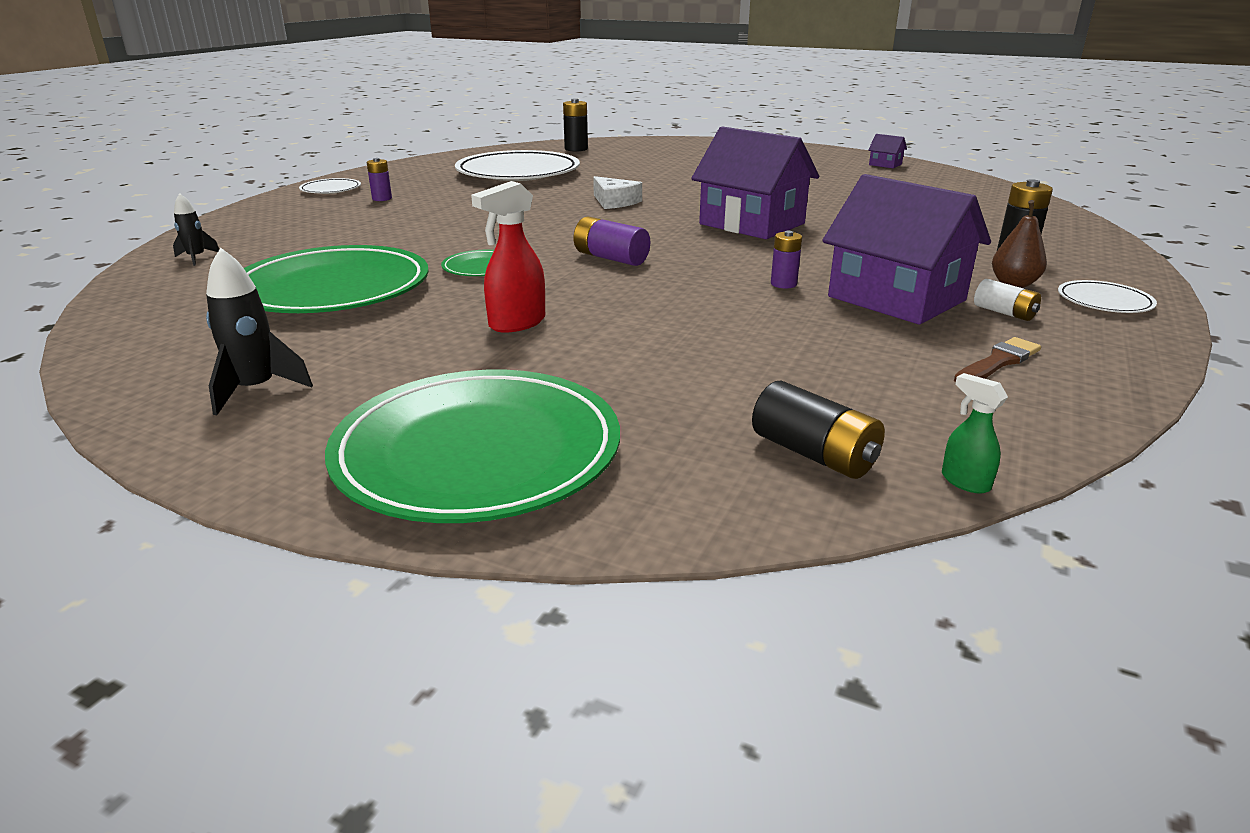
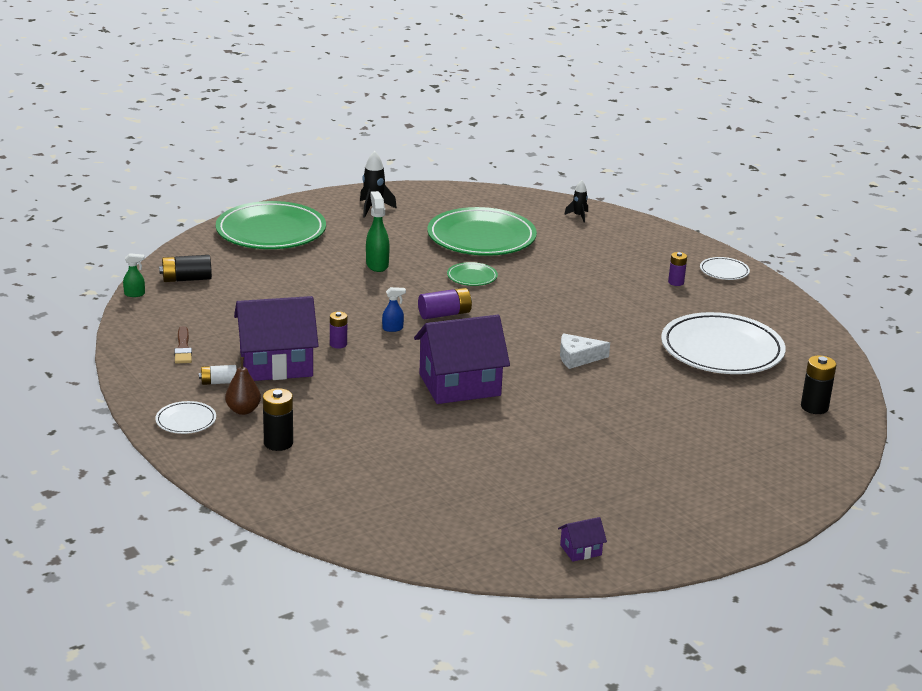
camera: 120 degrees right, 0 degrees up
red spray bottle [471,181,545,333] -> green spray bottle [366,191,390,272]
none -> blue spray bottle [382,287,406,332]

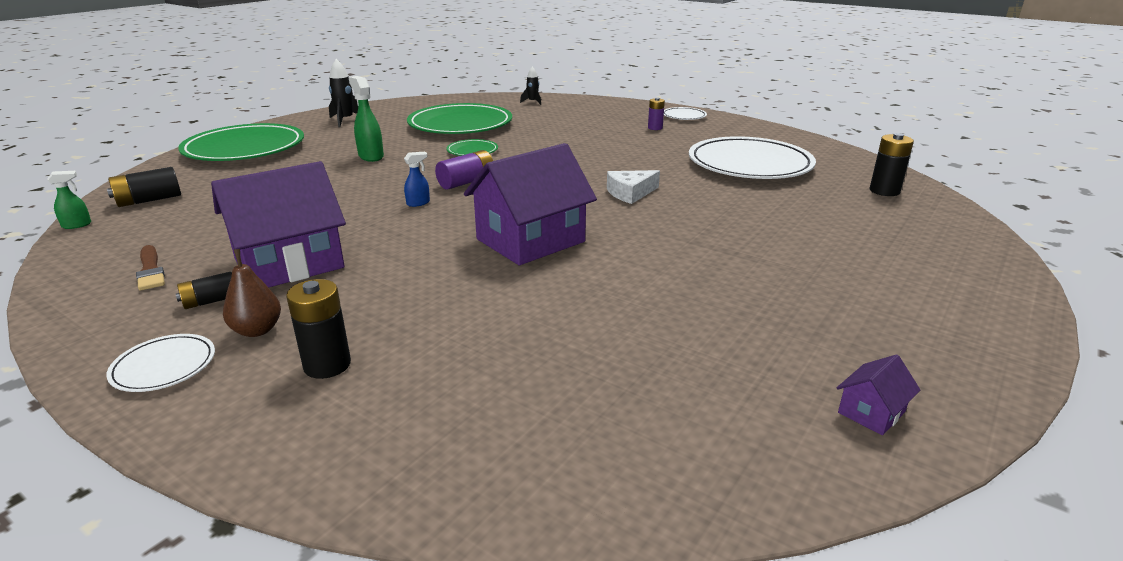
camera: 20 degrees left, 0 degrees up
white battery [199,365,237,385] -> black battery [176,272,232,309]
purple battery [330,311,347,349] -> none

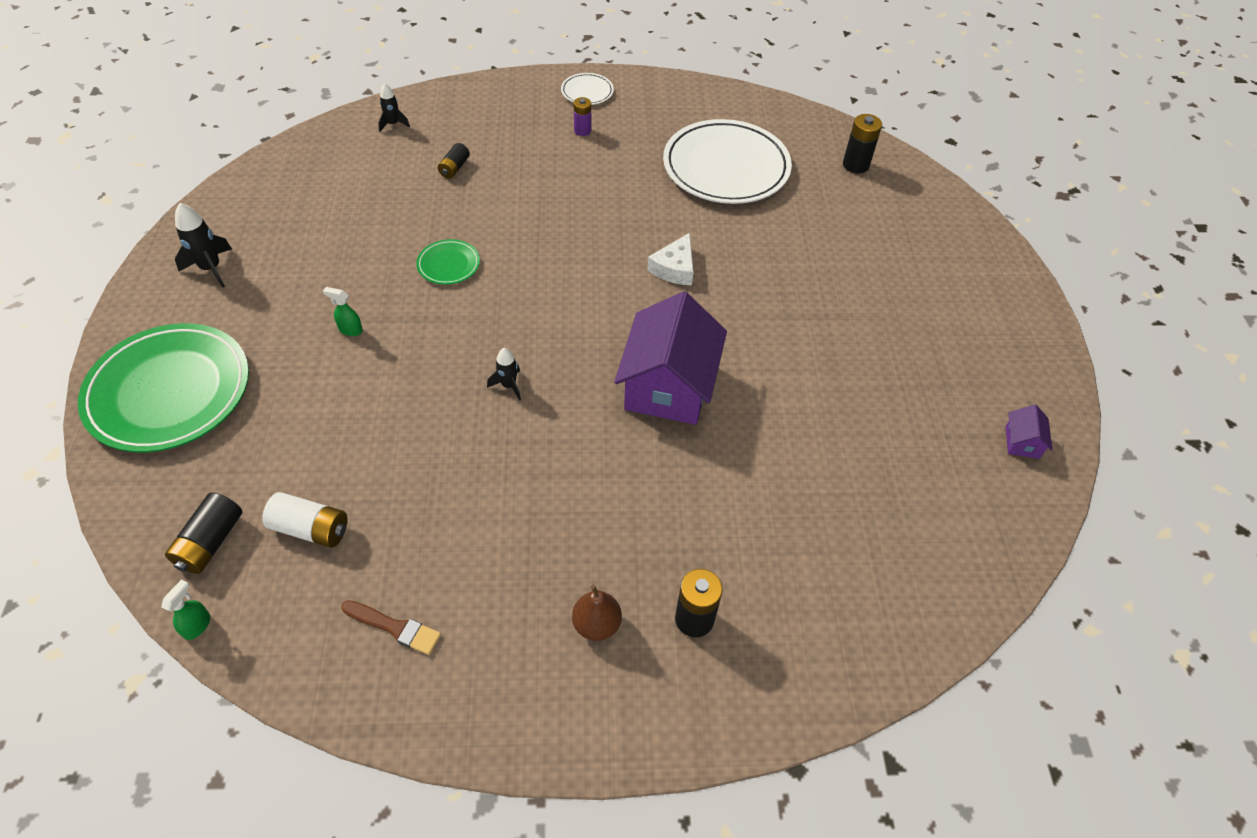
camera: 40 degrees left, 25 degrees up
white plate [106,334,215,392] -> none
black battery [176,272,232,309] -> black battery moved to [438,143,470,179]
purple house [211,161,346,288] -> none
green spray bottle [349,76,384,162] -> green spray bottle [323,287,363,336], size x0.57
blue spray bottle [404,152,430,207] -> black rocket [487,348,521,401]
green plate [407,103,512,134] -> none
purple battery [435,150,493,190] -> none
none -> white battery [262,492,348,548]

